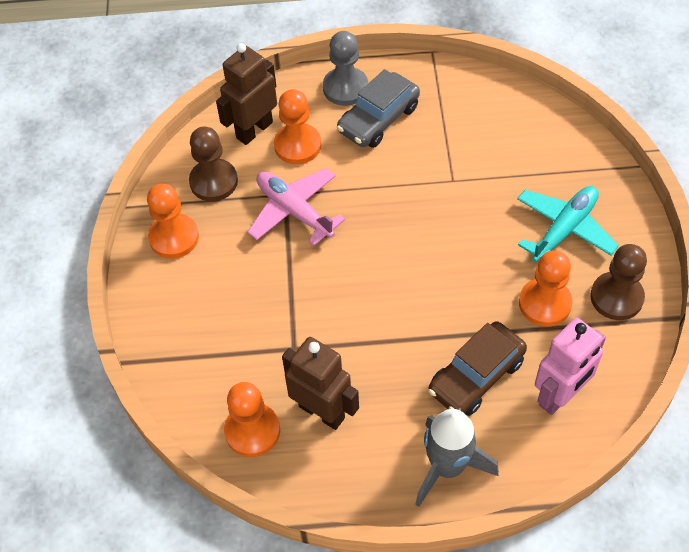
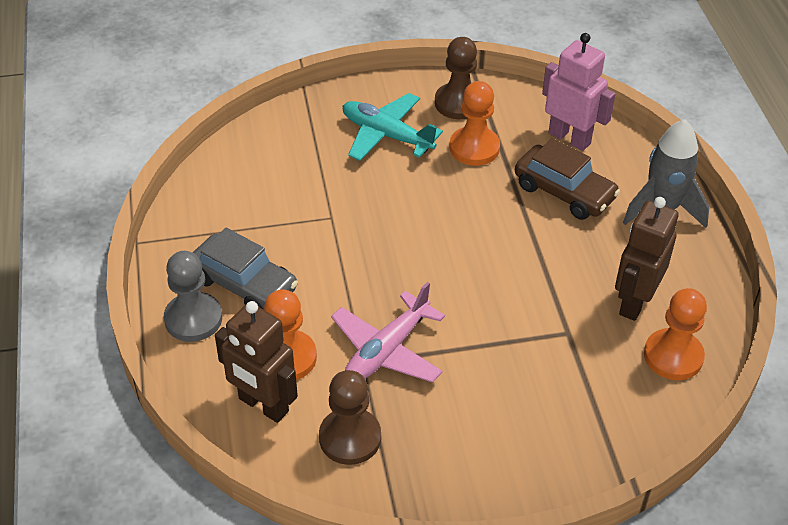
camera: 100 degrees left, 10 degrees down
orange pawn [147,184,199,259] -> none

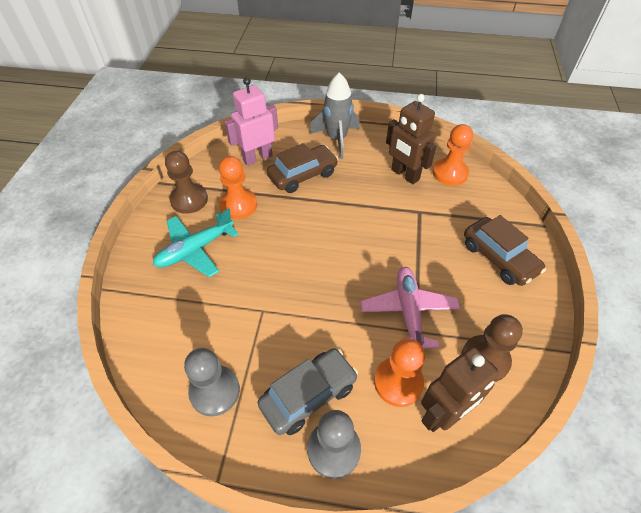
camera: 70 degrees left, 5 degrees up
pink plane [331,282,445,383] -> pink plane turned 150 degrees counterclockwise [361,267,461,348]
none -> grey pawn [184,348,240,416]
none -> brown car [464,215,546,286]

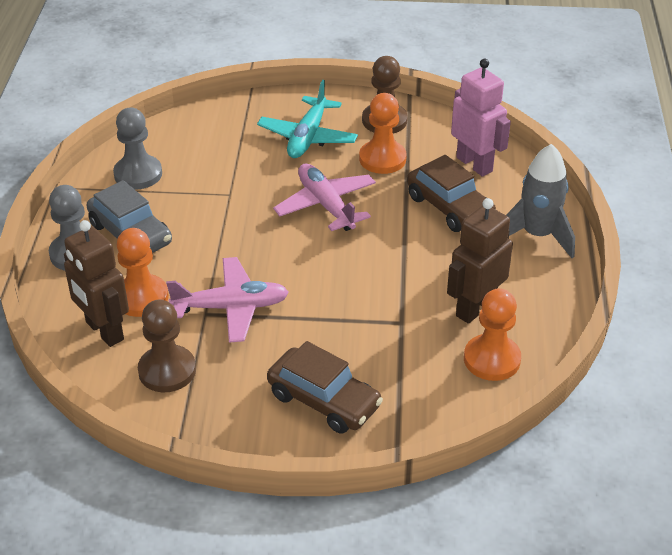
camera: 85 degrees right, 10 degrees down
turquoise plane [153,208,239,277] -> turquoise plane turned 120 degrees counterclockwise [257,80,358,158]
brown car [464,215,546,286] -> brown car turned 105 degrees counterclockwise [267,341,383,434]
none -> pink plane [273,164,376,231]

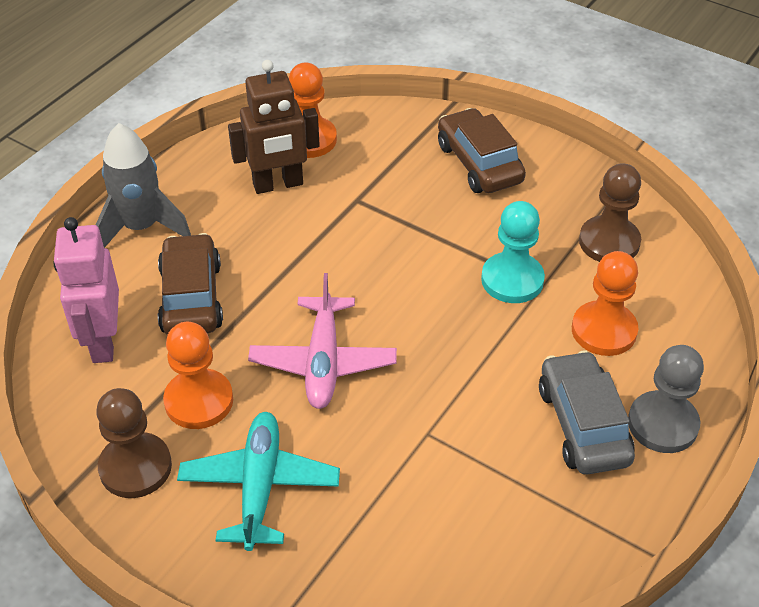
camera: 150 degrees left, 5 degrees up
brown robot [64,220,129,347] -> none
grey pawn [113,108,162,189] -> none
pink plane [166,257,289,343] -> turquoise pawn [481,201,545,303]
turquoise plane [257,80,358,158] -> turquoise plane turned 45 degrees counterclockwise [177,412,340,551]

